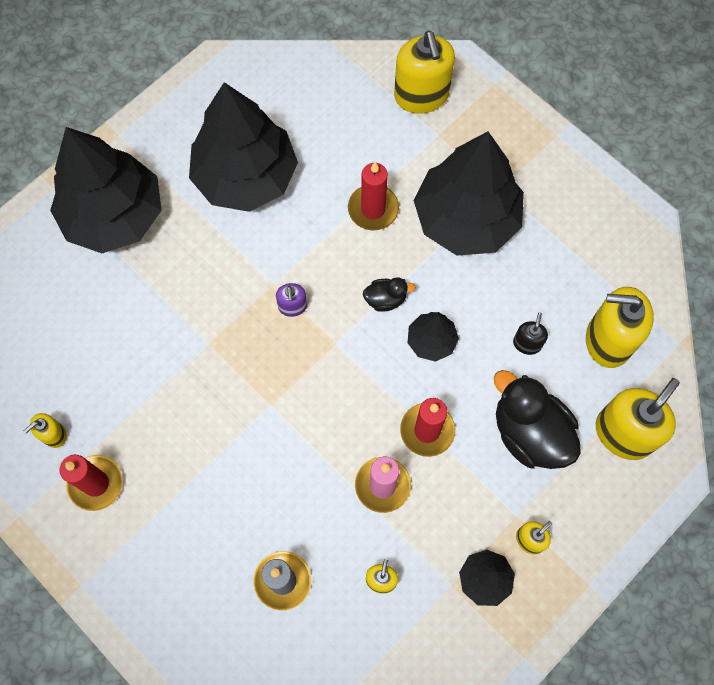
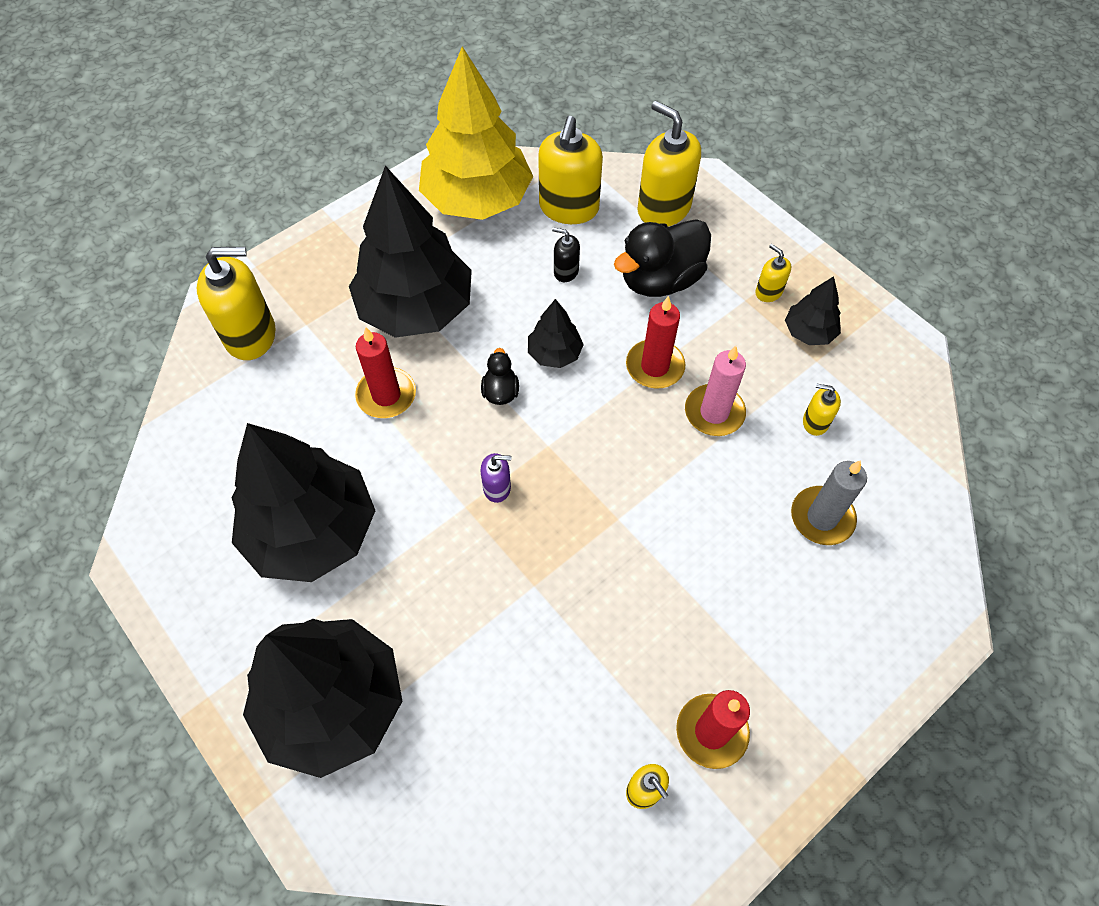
camera: 85 degrees left, 10 degrees down
none -> yellow tree [419,46,533,220]

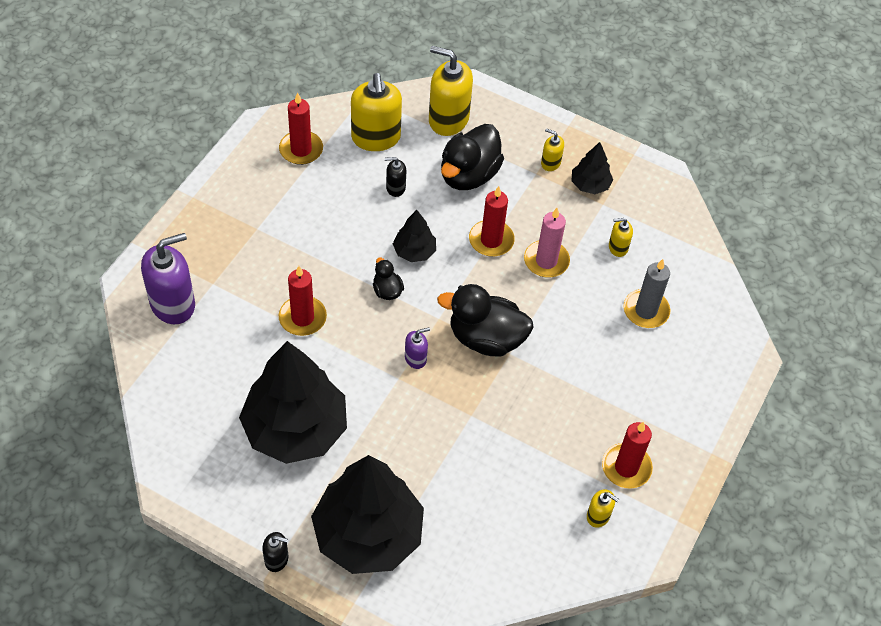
camera: 25 degrees left, 5 degrees down
yellow soap dispenser [197,247,276,360] -> purple soap dispenser [141,233,195,324]
black tree [349,166,472,338] -> none
yellow tree [419,46,533,220] -> red candle [279,92,323,165]
none -> black soap dispenser [262,532,288,572]
none -> black duck [437,284,534,356]

